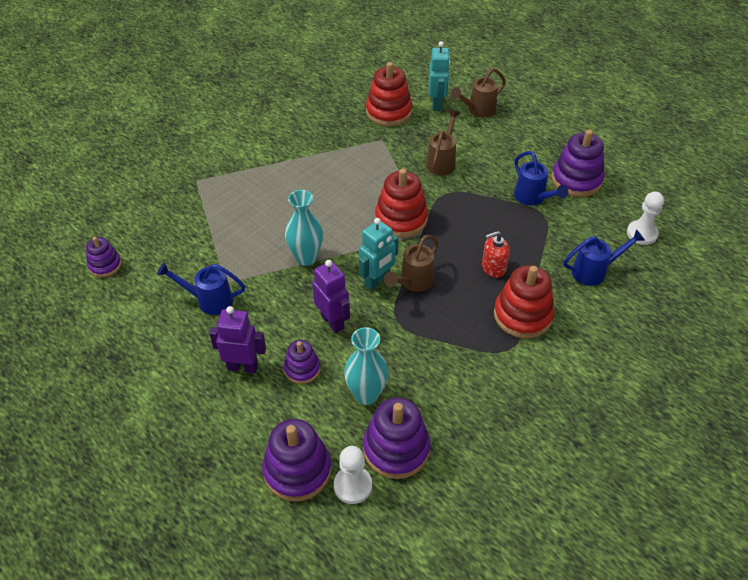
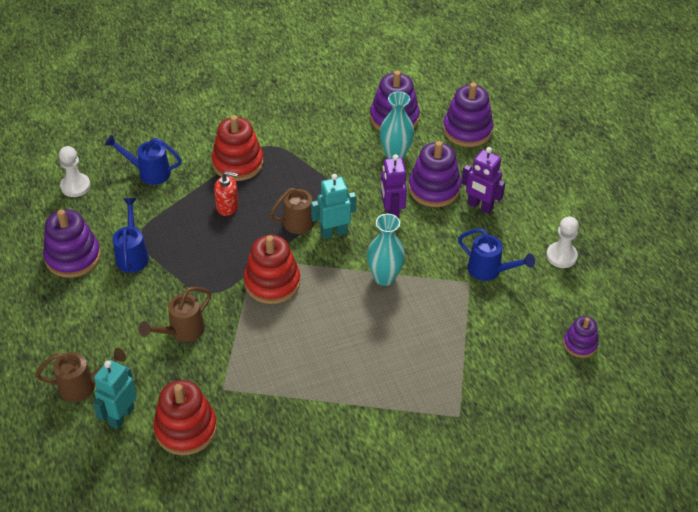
camera: 155 degrees left, 0 degrees up
purple stacking toy [284,340,320,384] -> purple stacking toy [408,141,461,207], size x1.70
white pawn [334,446,372,504] -> white pawn moved to [546,216,579,268]

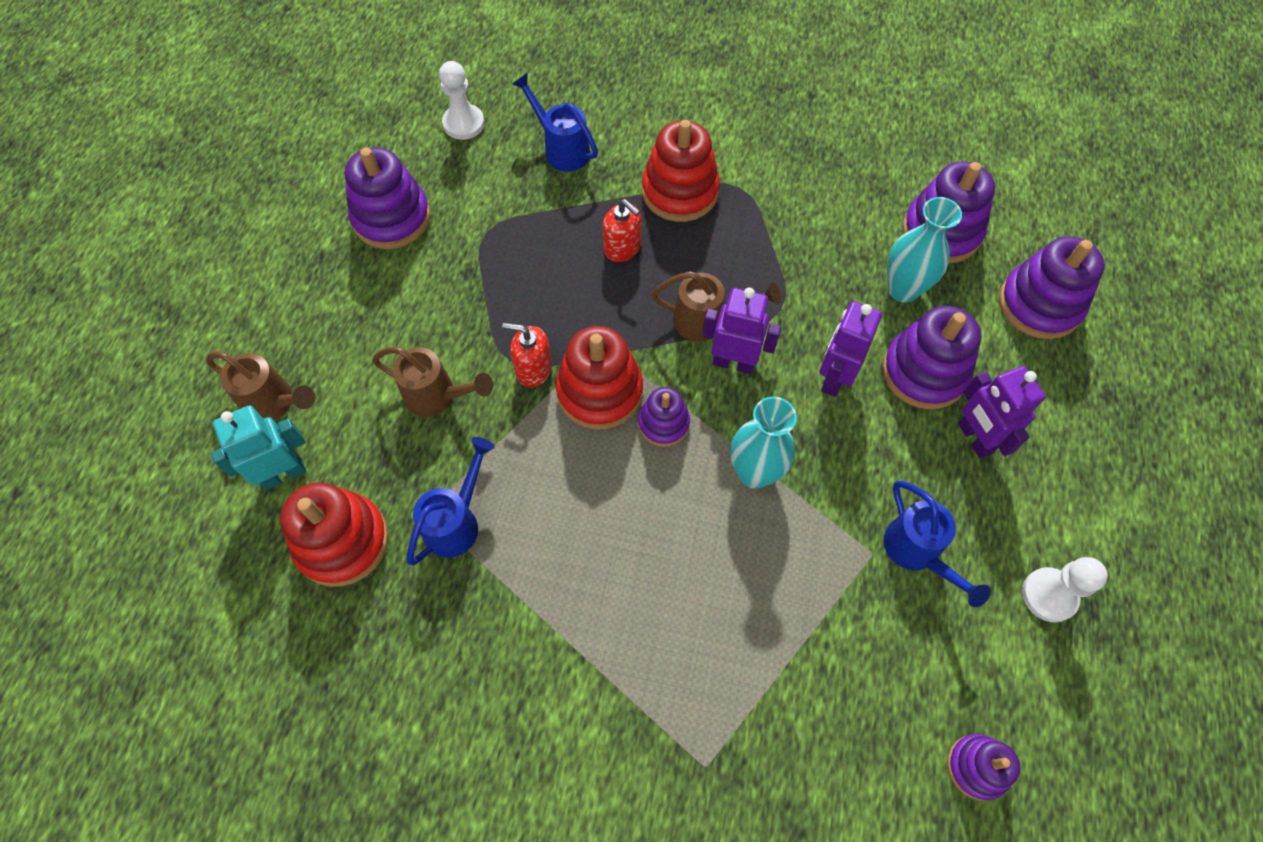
camera: 35 degrees right, 15 degrees up
blue watering can [113,198,149,273] -> blue watering can moved to [407,437,495,565]
brown watering can [138,287,211,342] -> brown watering can turned 150 degrees counterclockwise [372,347,493,417]
turquoise robot [311,174,357,239] -> purple robot [702,287,781,374]
none -> red soap dispenser [502,323,552,387]
none -> purple stacking toy [638,387,690,447]

